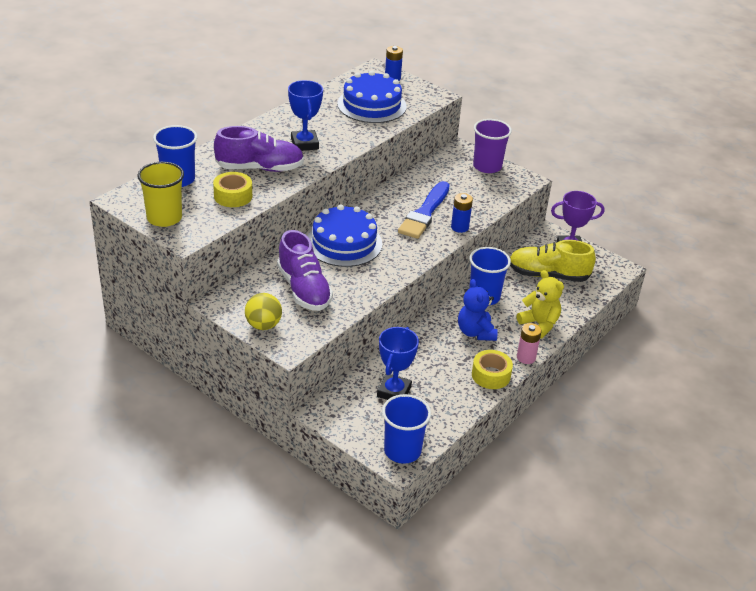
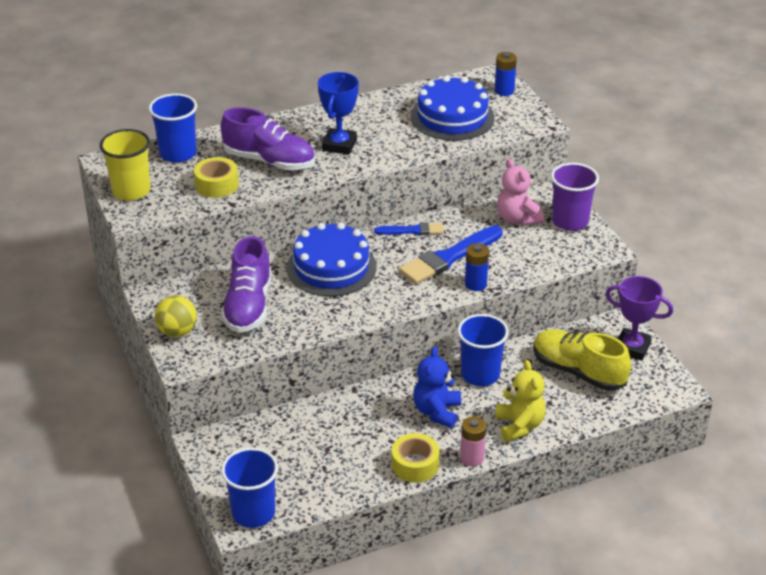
camera: 30 degrees right, 0 degrees up
blue trophy [377,327,419,400] -> none
none -> blue brush [374,222,444,235]
none -> pink teddy bear [497,159,544,226]

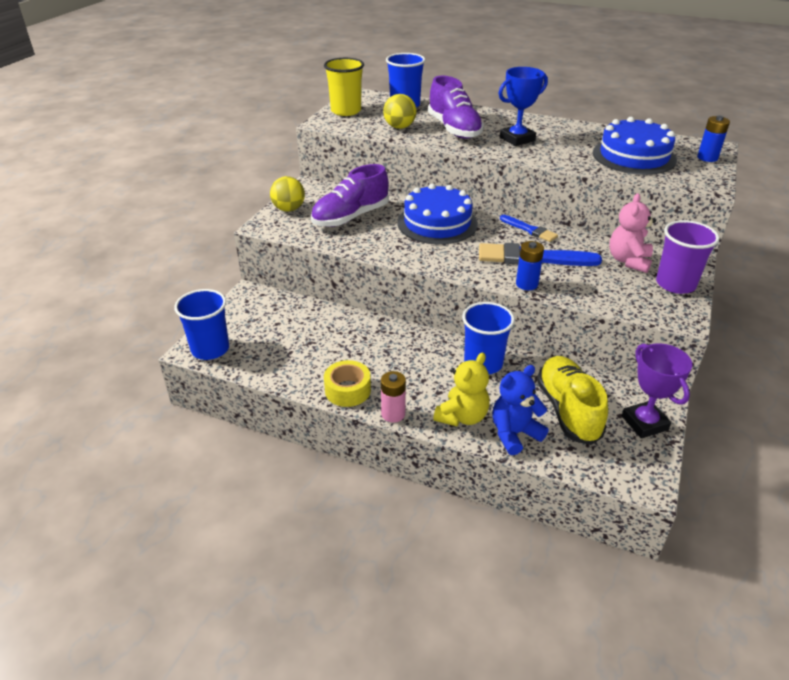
camera: 45 degrees right, 0 degrees up
yellow tape [194,157,239,198] -> yellow ball [383,94,416,129]
blue teddy bear [413,346,461,428] -> blue teddy bear moved to [492,365,549,455]

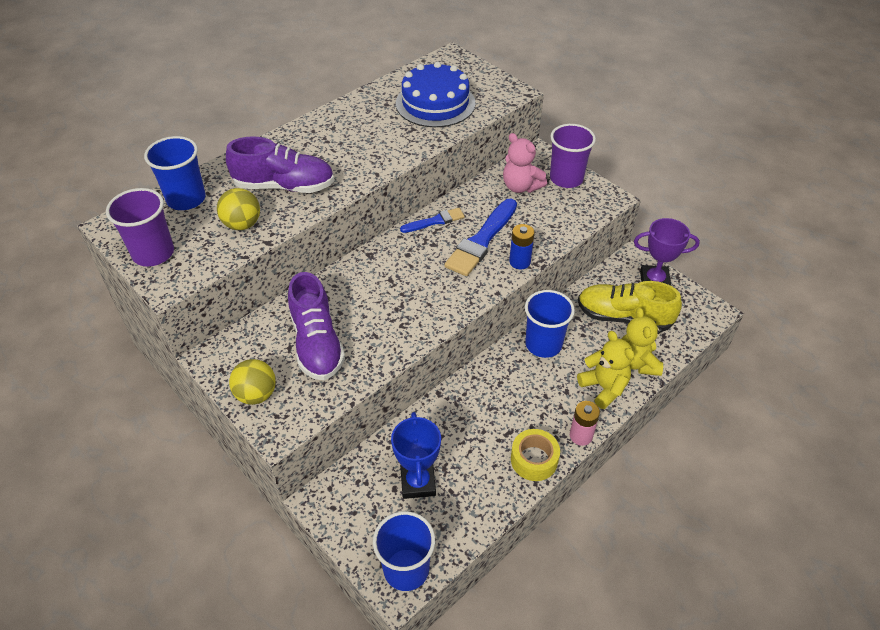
camera: 65 degrees left, 10 degrees up
yellow cup [324,58,364,116] -> purple cup [106,188,174,267]
blue cake [398,184,478,244] -> none
blue teddy bear [492,365,549,455] -> yellow teddy bear [622,307,663,376]
blue trophy [498,67,548,146] -> blue trophy moved to [391,412,441,499]
blue battery [697,116,730,162] -> none

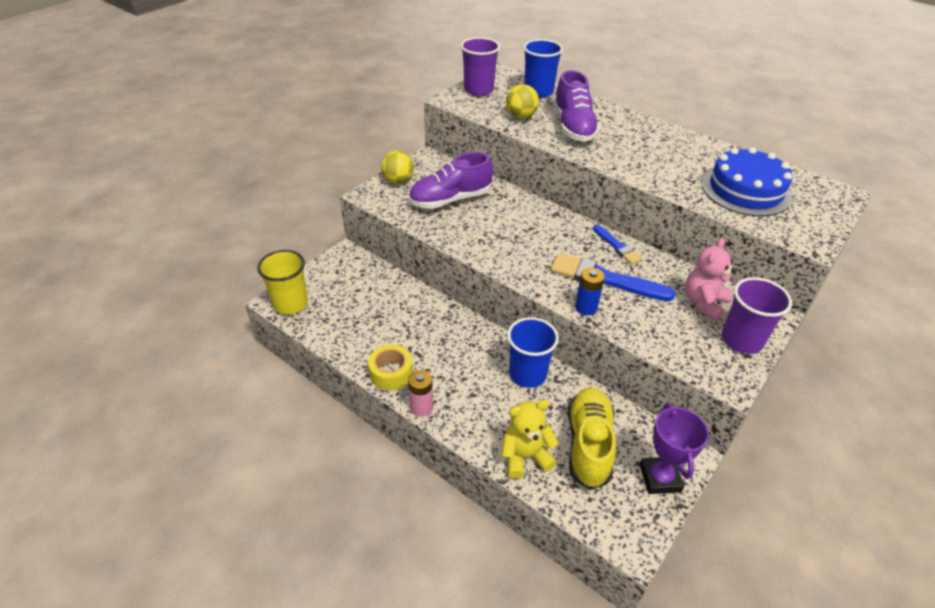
camera: 80 degrees right, 5 degrees down
blue cup [373,511,435,591] -> yellow cup [257,250,308,314]
blue trophy [391,412,441,499] -> none
yellow teddy bear [577,331,634,409] -> none

